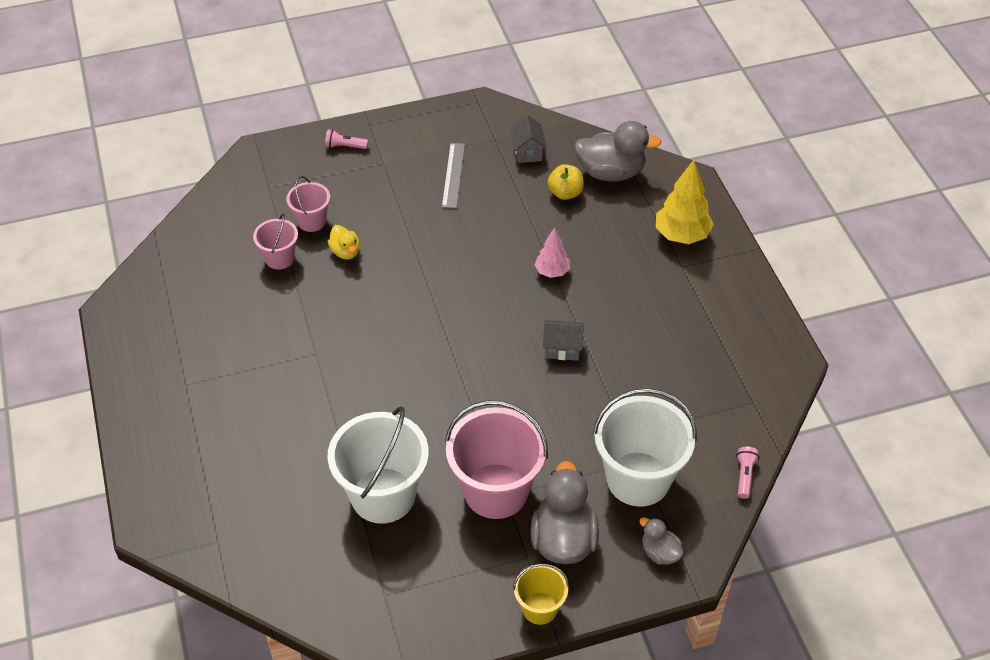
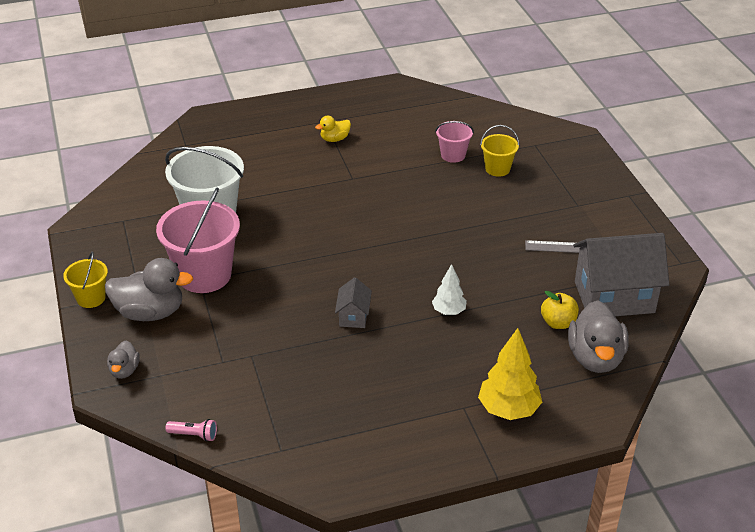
camera: 90 degrees right, 10 degrees down
pink bucket [286,176,330,232] -> yellow bucket [480,125,519,177]
pink flashlight [325,129,368,149] -> none
yellow duck [328,225,359,259] -> yellow duck moved to [315,115,351,142]
grey house [511,115,546,163] -> grey house [573,233,669,316], size x2.18
pink tree [535,227,570,278] -> white tree [432,264,467,315]
white bucket [593,388,697,507] -> none
grey duck [640,517,683,565] -> grey duck turned 135 degrees clockwise [107,341,140,379]

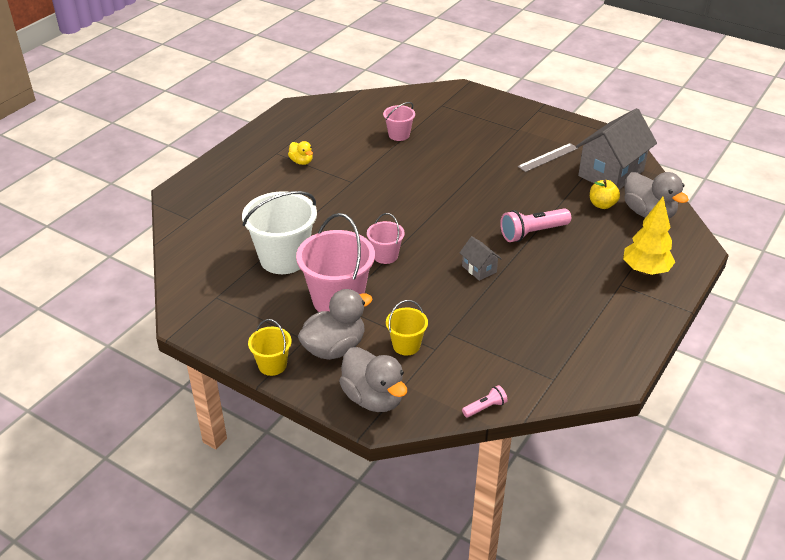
camera: 40 degrees left, 0 degrees up
grey duck [107,341,140,379] -> grey duck [339,347,407,412], size x1.92
yellow duck [315,115,351,142] -> yellow duck turned 60 degrees counterclockwise [288,141,313,165]
white tree [432,264,467,315] -> pink flashlight [500,208,571,242]
yellow bucket [480,125,519,177] -> yellow bucket moved to [386,300,428,355]
none -> pink bucket [367,213,405,264]

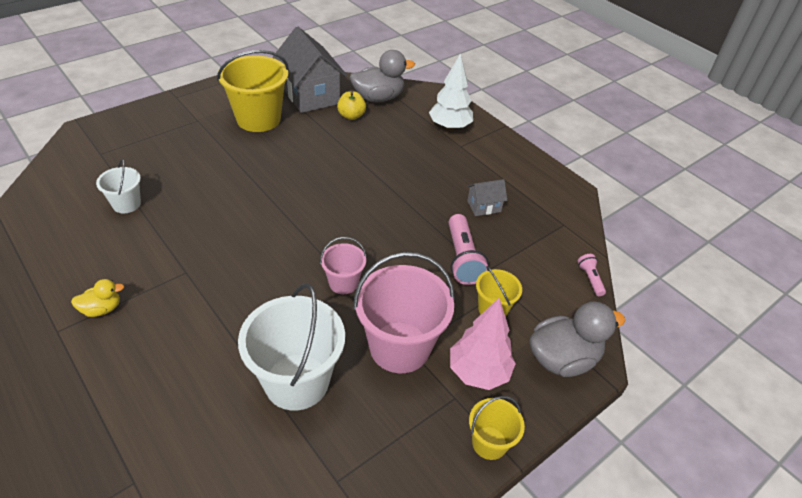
camera: 75 degrees left, 5 degrees up
grey duck [298,289,372,360] -> pink tree [450,298,516,390]
pink bucket [383,102,415,141] -> white bucket [96,159,141,213]
grey house [459,236,502,281] -> grey house moved to [467,179,507,216]
pink flashlight [500,208,571,242] -> pink flashlight moved to [449,214,488,285]
grey ruler [518,143,578,172] -> yellow bucket [217,50,289,132]
yellow tree [623,197,675,275] -> white tree [429,54,473,131]

